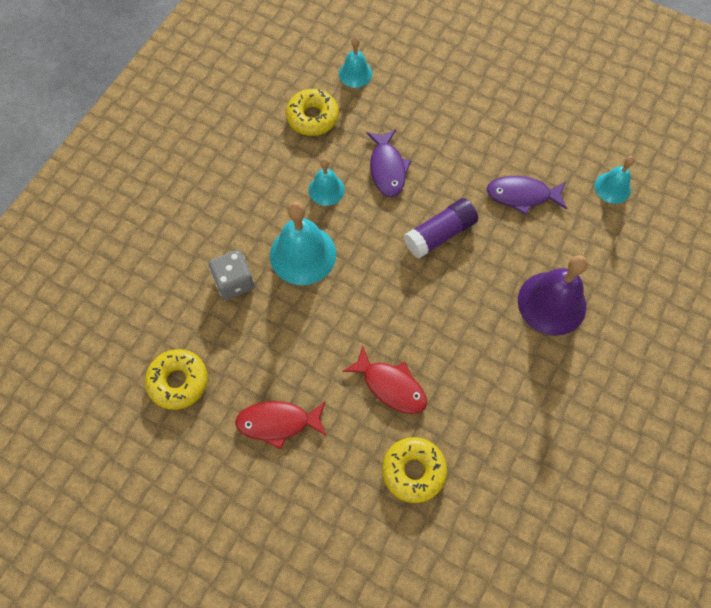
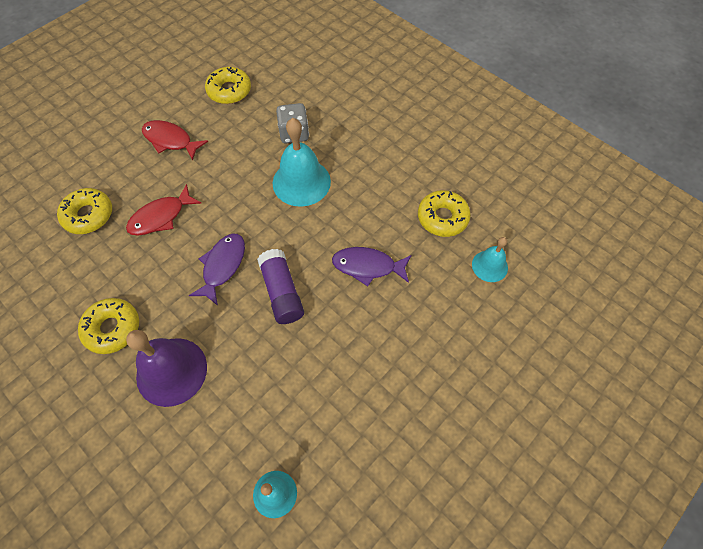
camera: 105 degrees right, 5 degrees down
red fish [235,401,327,449] -> red fish turned 75 degrees counterclockwise [142,120,208,160]
turquoise bell [309,158,345,206] -> none
purple fish [487,176,567,215] -> purple fish moved to [189,234,245,306]
none -> yellow donut [78,298,139,354]

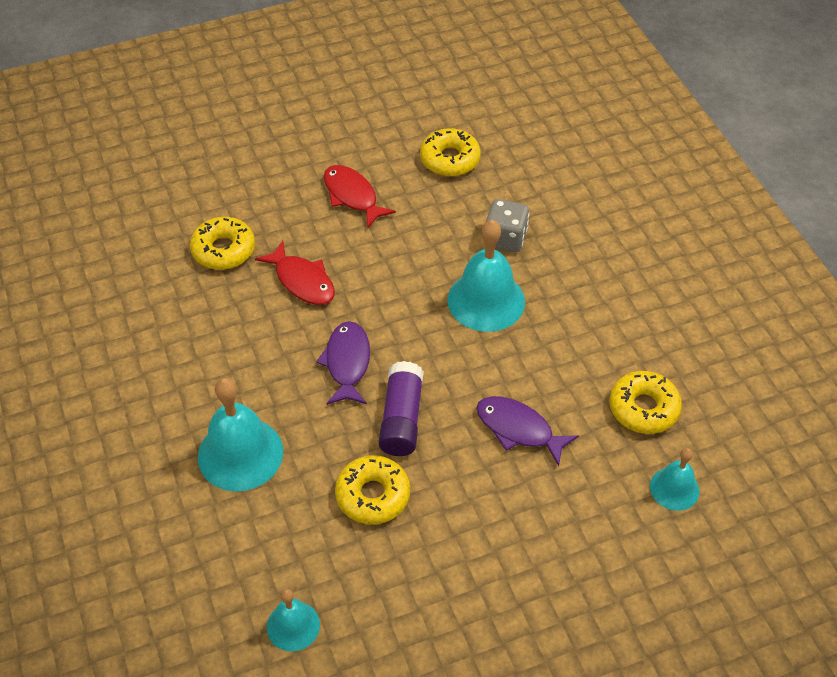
camera: 25 degrees right, 10 degrees down
yellow donut [78,298,139,354] -> yellow donut moved to [335,455,410,525]
red fish [126,184,201,236] -> red fish turned 120 degrees counterclockwise [255,241,335,305]
purple bell [126,330,207,407] -> turquoise bell [198,378,283,491]
purple fish [189,234,245,306] -> purple fish turned 45 degrees counterclockwise [316,321,370,405]

